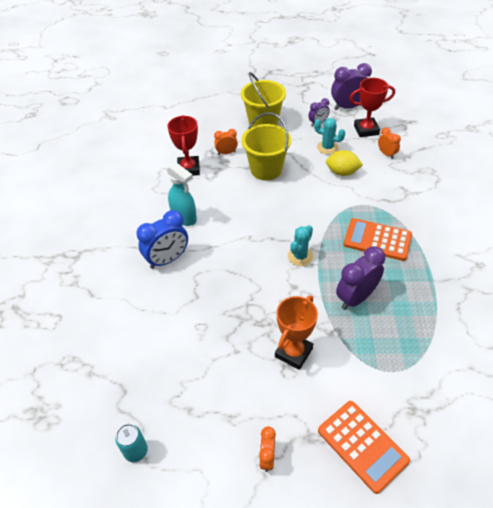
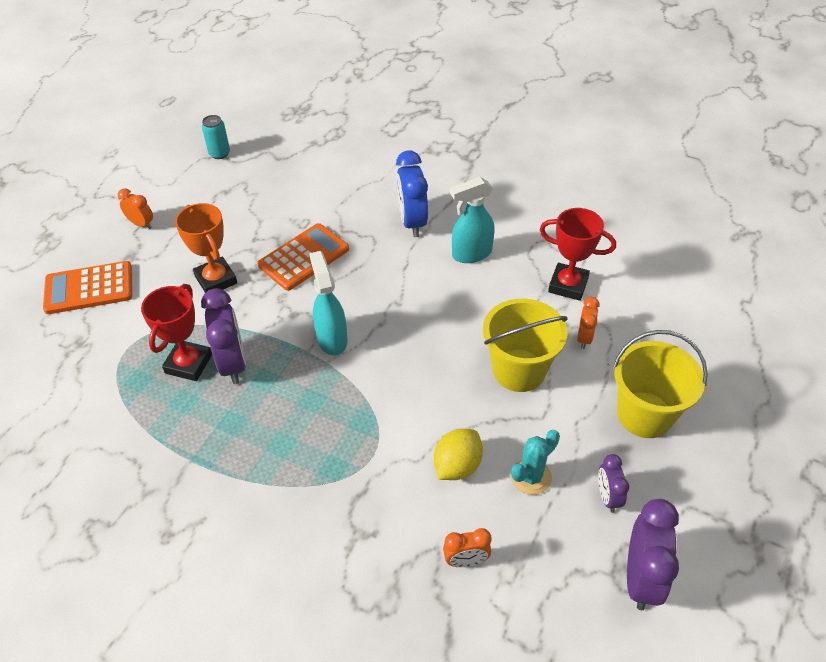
camera: 115 degrees right, 0 degrees up
turquoise cactus [288,225,313,266] -> turquoise spray bottle [309,251,348,356]
orange calculator [343,218,412,261] -> orange calculator moved to [257,223,349,291]
red trophy [349,78,395,137] -> red trophy moved to [141,284,212,381]

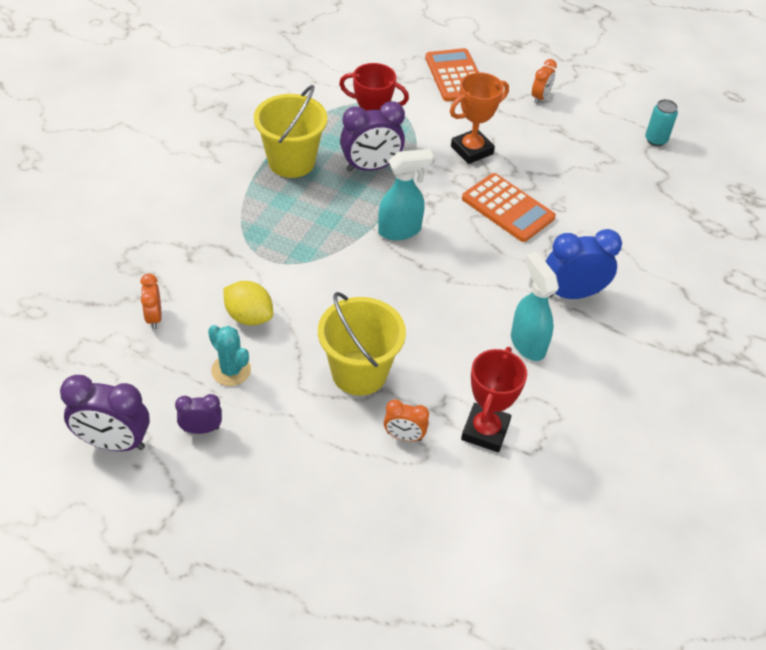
camera: 85 degrees right, 0 degrees up
yellow bucket [613,330,708,438] -> yellow bucket moved to [254,85,327,178]

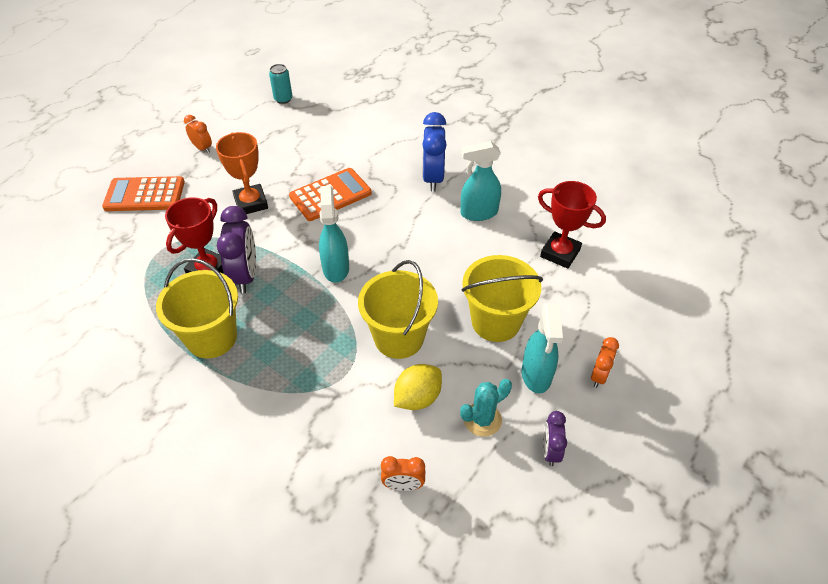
camera: 75 degrees left, 0 degrees up
purple clock [60,375,150,451] -> none
orange clock [384,399,429,441] -> orange clock moved to [591,337,619,388]
none -> yellow bucket [358,260,438,359]
none -> turquoise spray bottle [522,303,563,393]

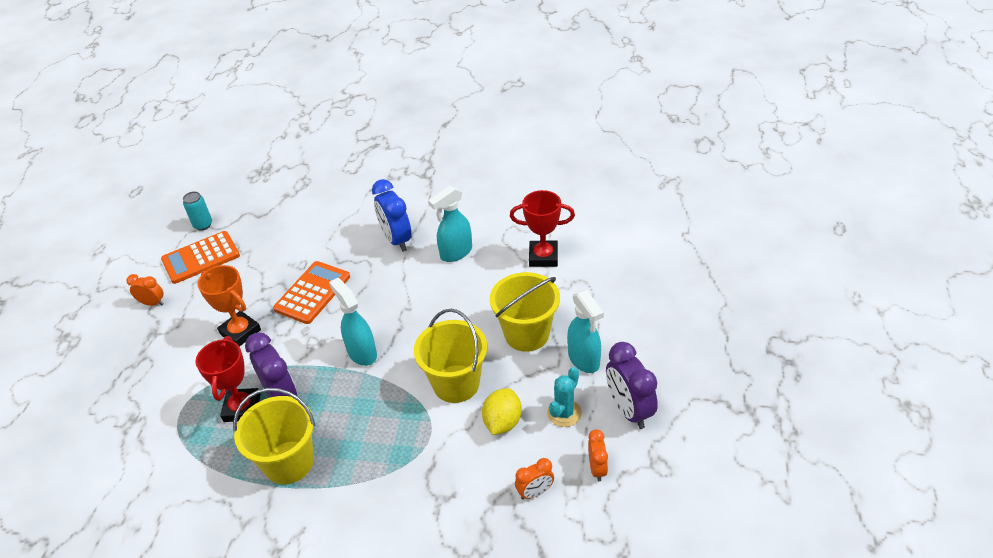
camera: 25 degrees left, 5 degrees down
orange calculator [102,176,185,211] -> orange calculator moved to [161,231,240,284]
purple clock [543,411,567,466] -> purple clock [606,342,658,429], size x1.78
orange clock [591,337,619,388] -> orange clock moved to [588,429,608,482]

